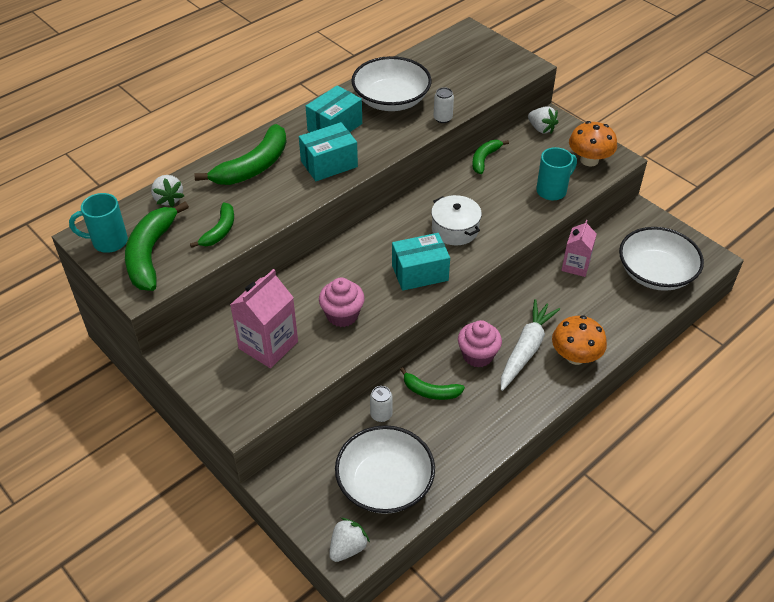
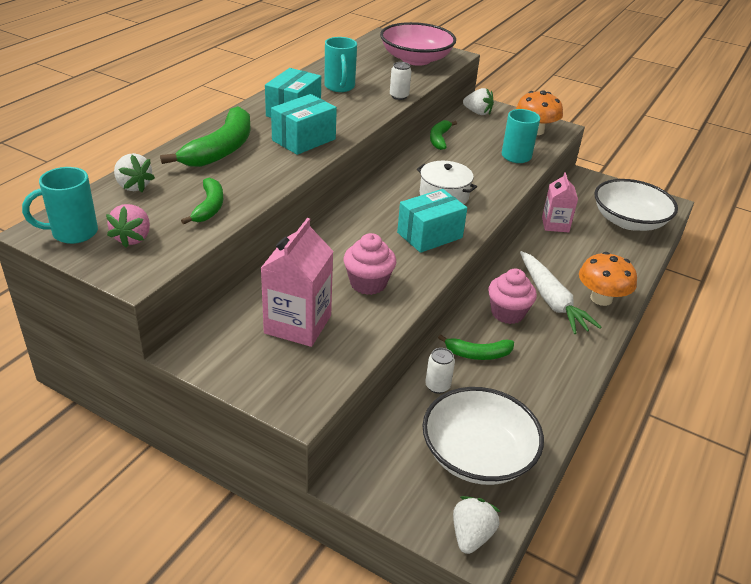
camera: 20 degrees left, 10 degrees down
green banana [125,202,189,291] -> pink strawberry [106,204,150,248]
white bowl [351,56,432,111] -> turquoise mug [324,37,357,92]
white carrot [501,299,560,391] -> white carrot turned 150 degrees clockwise [520,251,601,334]
none -> pink bowl [380,22,456,66]

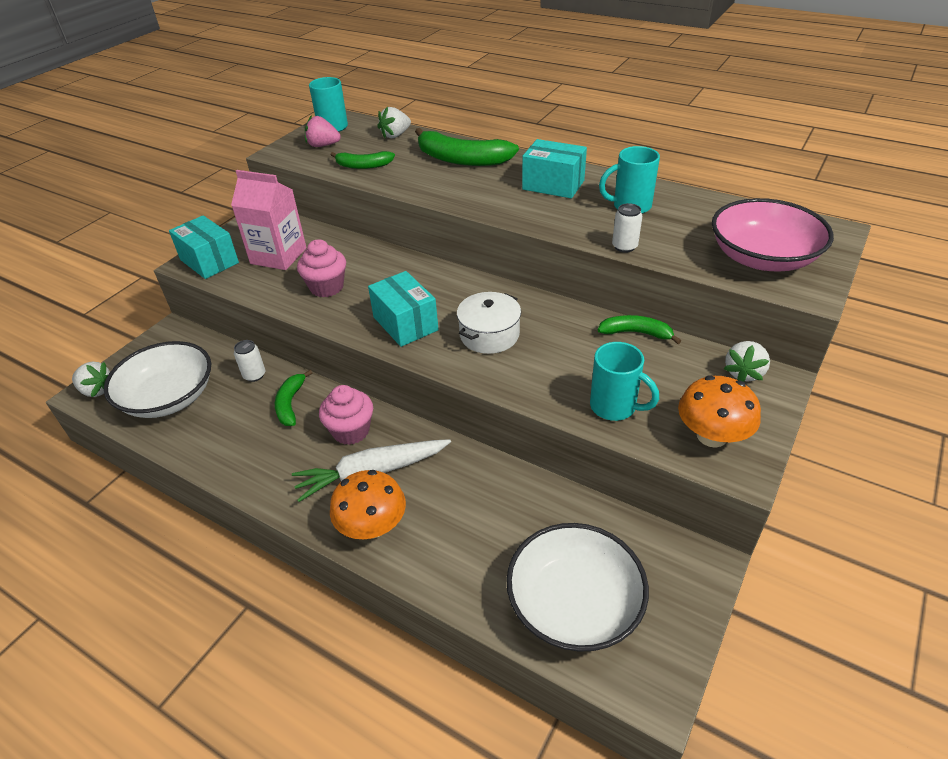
camera: 95 degrees right, 5 degrees up
turquoise box [271,94,337,155] -> turquoise box moved to [169,215,239,279]
pink carton [542,172,578,232] -> none

